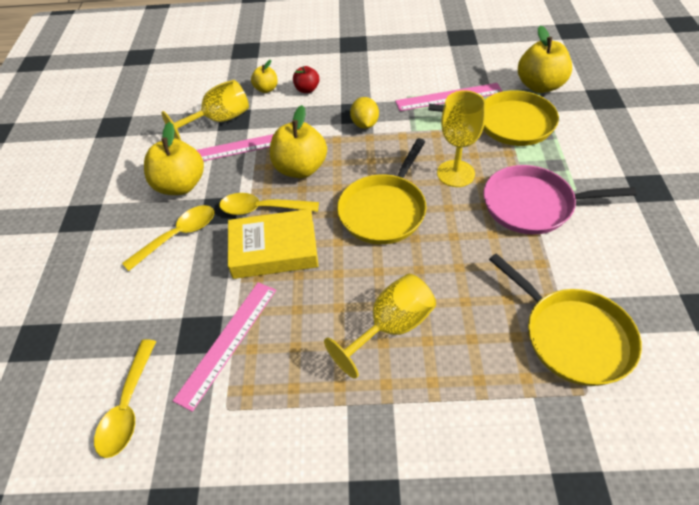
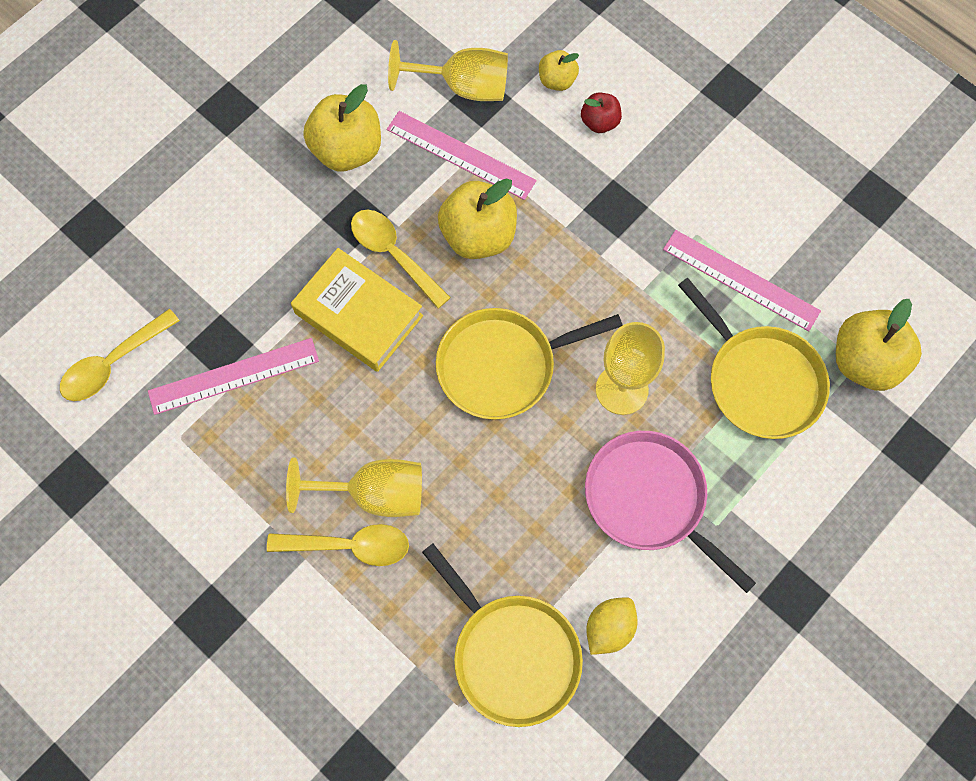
camera: 40 degrees right, 20 degrees up
yellow spoon [122,205,214,271] -> yellow spoon moved to [267,524,409,566]
yellow lemon [350,97,379,129] -> yellow lemon moved to [586,597,638,655]
yellow pan [489,253,642,386] -> yellow pan turned 45 degrees counterclockwise [422,544,583,727]

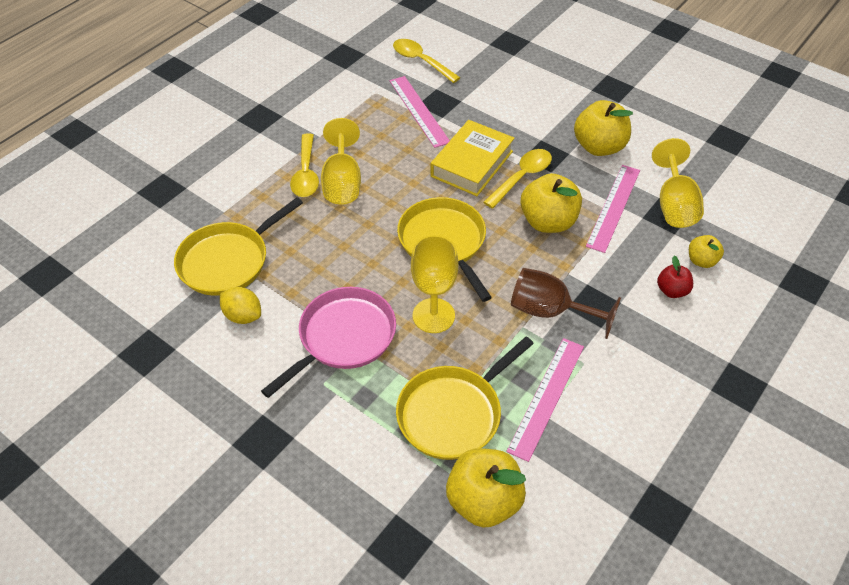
camera: 85 degrees right, 20 degrees down
none -> brown goblet [511,268,621,339]

